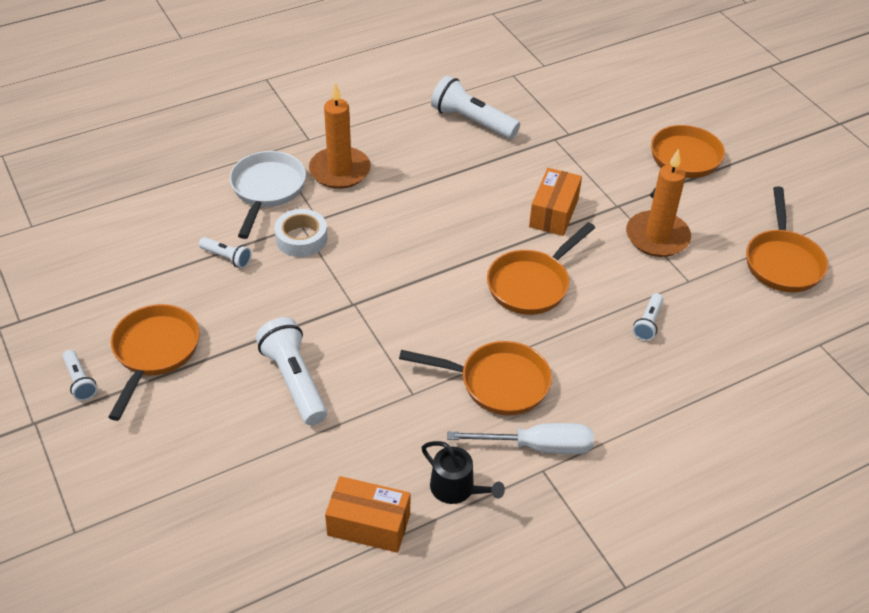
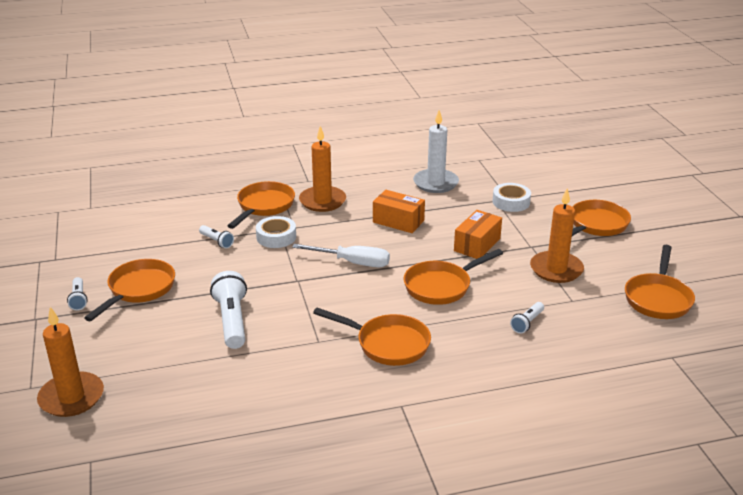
camera: 15 degrees right, 15 degrees down
white pan [230,151,306,239] -> orange pan [227,181,295,229]
orange box [325,476,410,553] -> orange box moved to [373,190,425,233]
black watering can [421,441,505,504] -> none
white flashlight [431,76,520,139] -> white candle [413,110,459,193]
white screwdriver [447,423,594,454] -> white screwdriver moved to [292,244,390,267]
none -> orange candle [37,307,104,417]
none -> white tape [492,183,531,212]

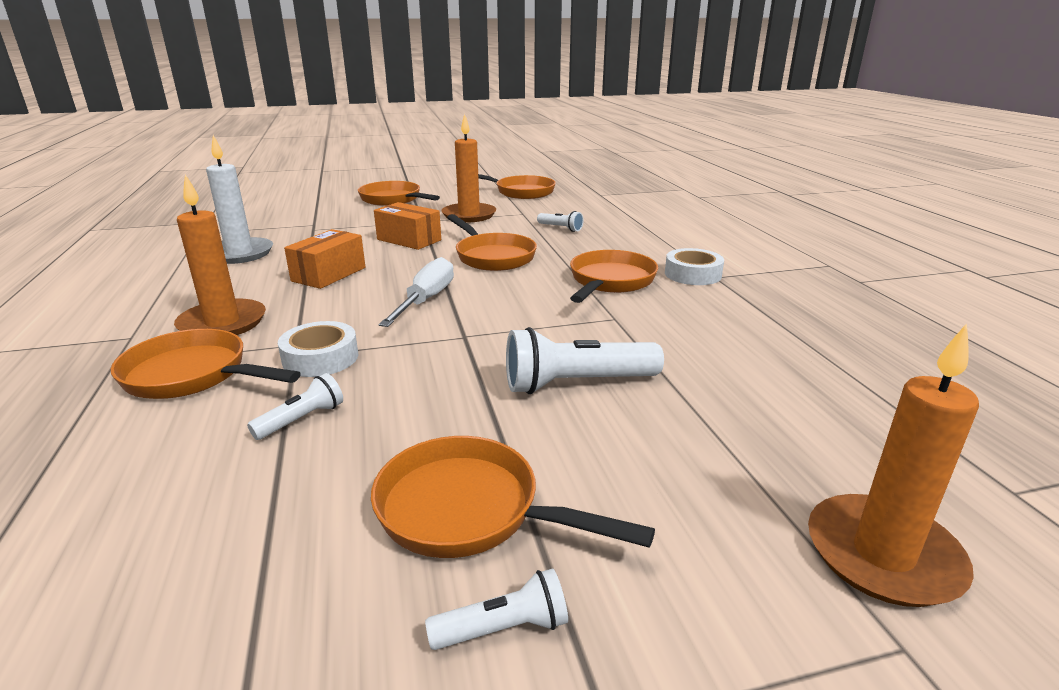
camera: 90 degrees left, 5 degrees down
white tape [492,183,531,212] -> white tape moved to [665,248,724,285]

